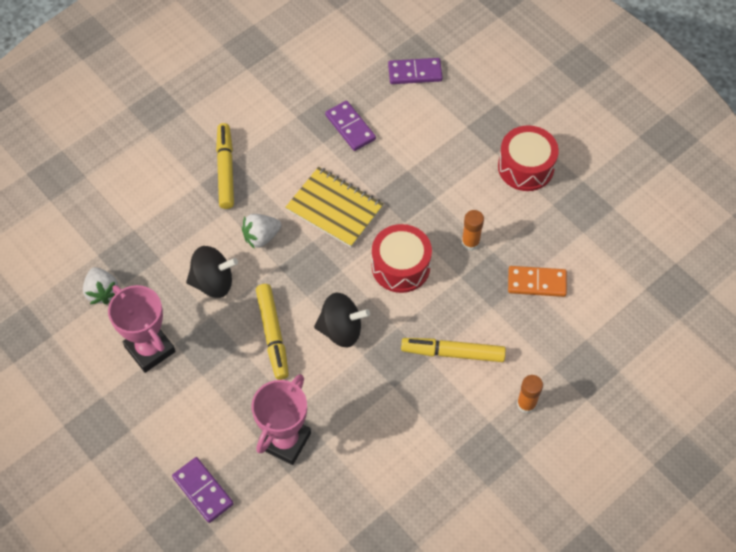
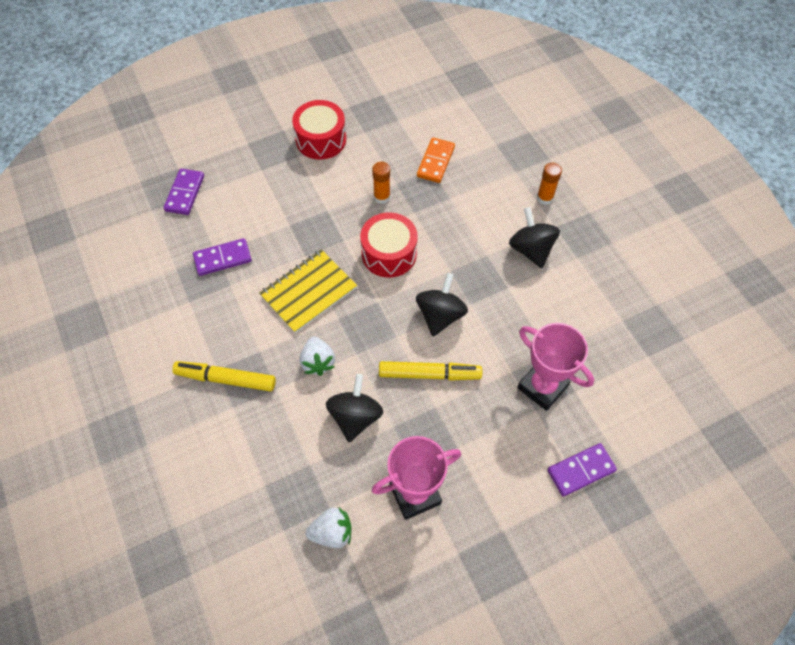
camera: 75 degrees left, 0 degrees up
yellow marker [401,338,506,362] -> none
none -> black spinning top [509,207,560,268]

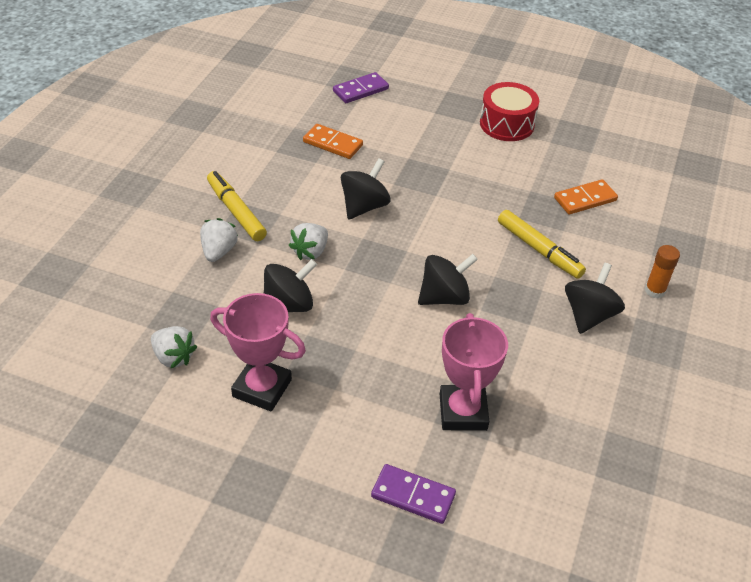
camera: 45 degrees right, 15 degrees down
purple domino [193,238,252,276] -> orange domino [303,124,363,159]
yellow notebook [259,249,357,333] -> black spinning top [341,158,391,220]
red drum [360,212,418,278] -> none
orange glue stick [372,162,390,204] -> none
yellow marker [379,361,482,381] -> yellow marker moved to [498,210,586,279]
none -> white strawberry [200,218,238,262]

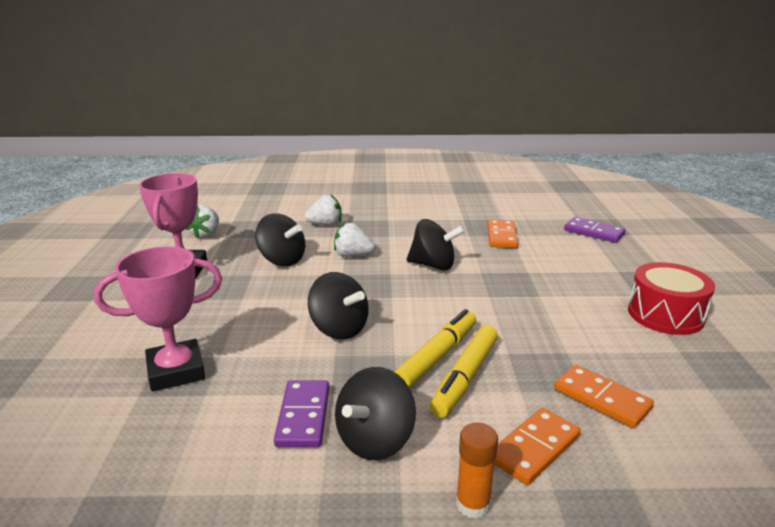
camera: 70 degrees right, 20 degrees down
yellow marker [207,171,267,241] -> yellow marker moved to [394,309,476,388]
purple domino [371,464,456,524] -> purple domino moved to [274,380,329,447]
black spinning top [565,263,625,334] -> black spinning top turned 120 degrees clockwise [335,367,416,460]
none -> orange domino [494,408,581,485]

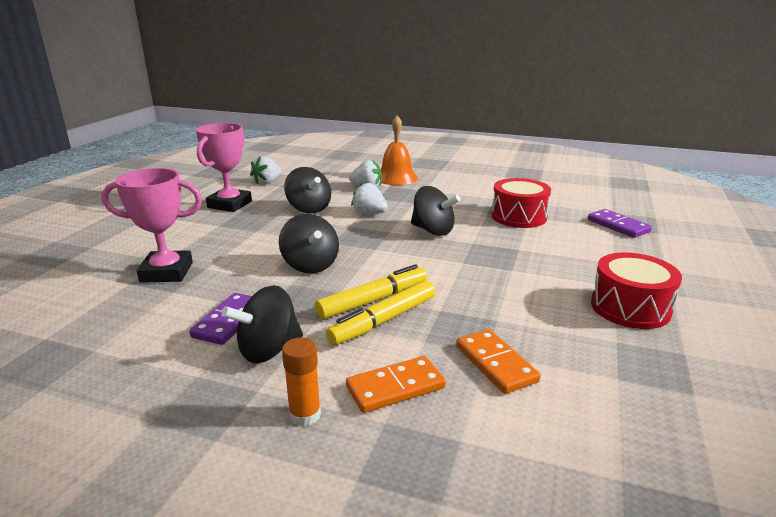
camera: 20 degrees right, 0 degrees up
orange domino [488,220,518,248] -> red drum [491,178,551,228]
none -> orange bell [381,116,418,185]

